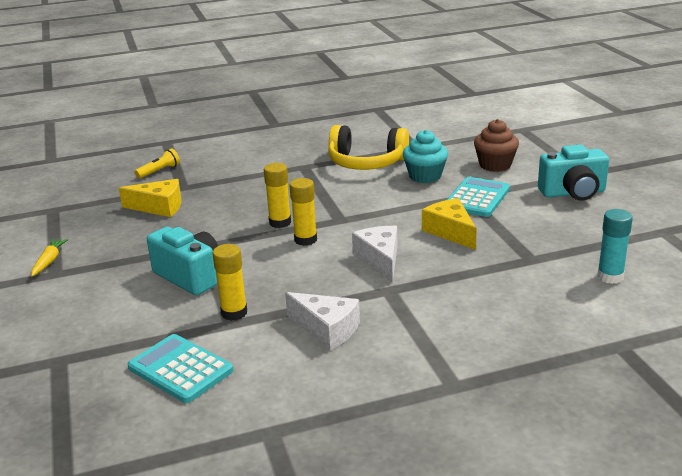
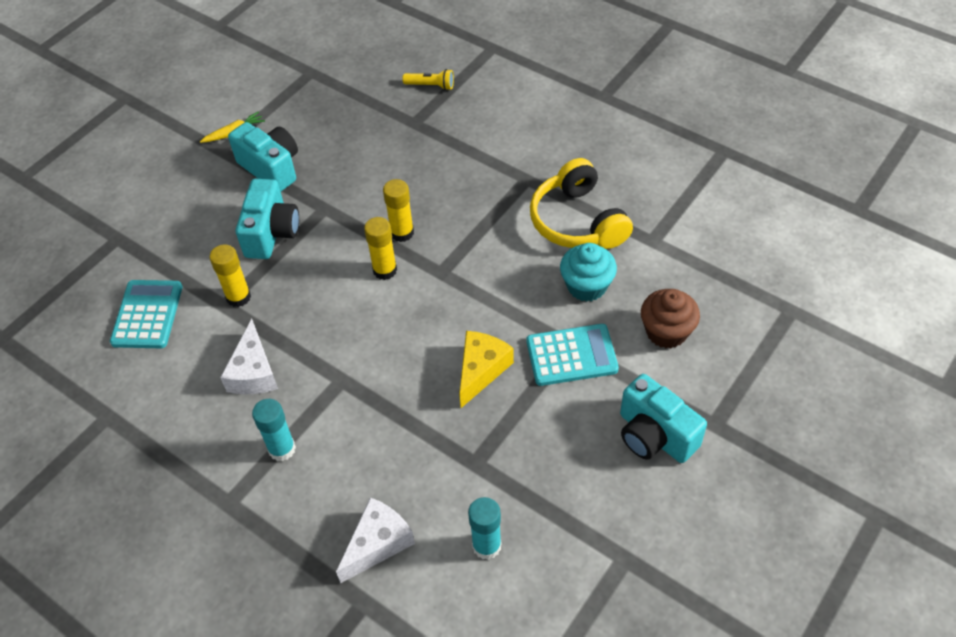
camera: 55 degrees right, 25 degrees up
yellow cheese [119,179,182,217] -> none
white cheese [352,226,397,283] -> white cheese moved to [336,498,415,583]
none -> turquoise camera [228,122,298,191]
none -> turquoise glue stick [252,399,296,461]

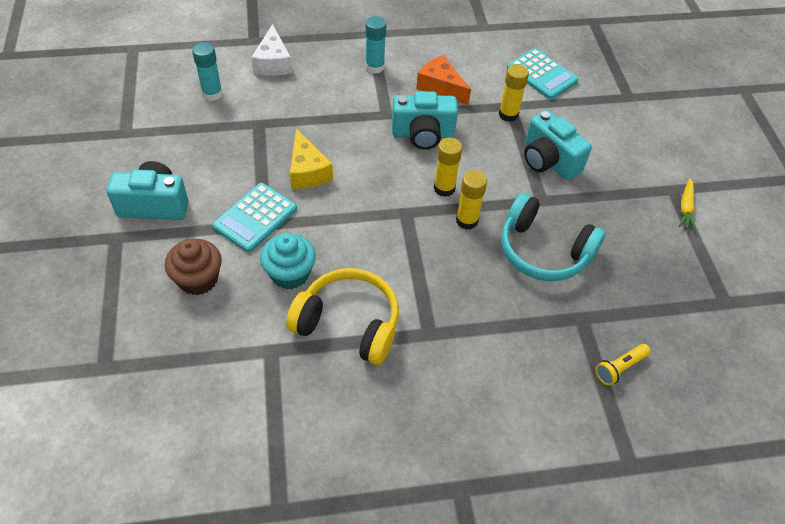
camera: 130 degrees right, 0 degrees up
white cheese [220,319,278,395] -> orange cheese [416,55,471,105]
turquoise camera [228,122,298,191] -> turquoise camera moved to [392,91,458,150]
none -> turquoise headphones [501,193,605,281]

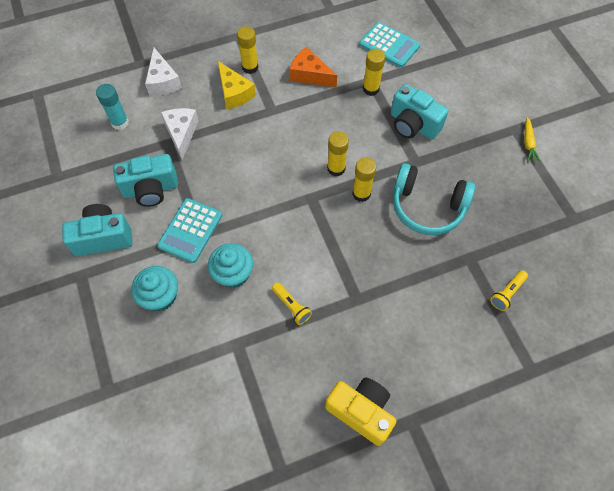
camera: 10 degrees left, 10 degrees up
brown cupcake [165,239,222,295] -> turquoise cupcake [131,266,178,311]
yellow headphones [286,268,399,365] -> yellow flashlight [272,282,312,325]
yellow cheese [290,128,333,189] -> yellow cheese moved to [218,61,256,109]
turquoise glue stick [365,16,387,74] -> yellow glue stick [237,26,258,74]
turquoise camera [392,91,458,150] -> turquoise camera moved to [113,154,178,207]
none -> white cheese [161,108,199,160]
none -> yellow camera [325,377,397,446]

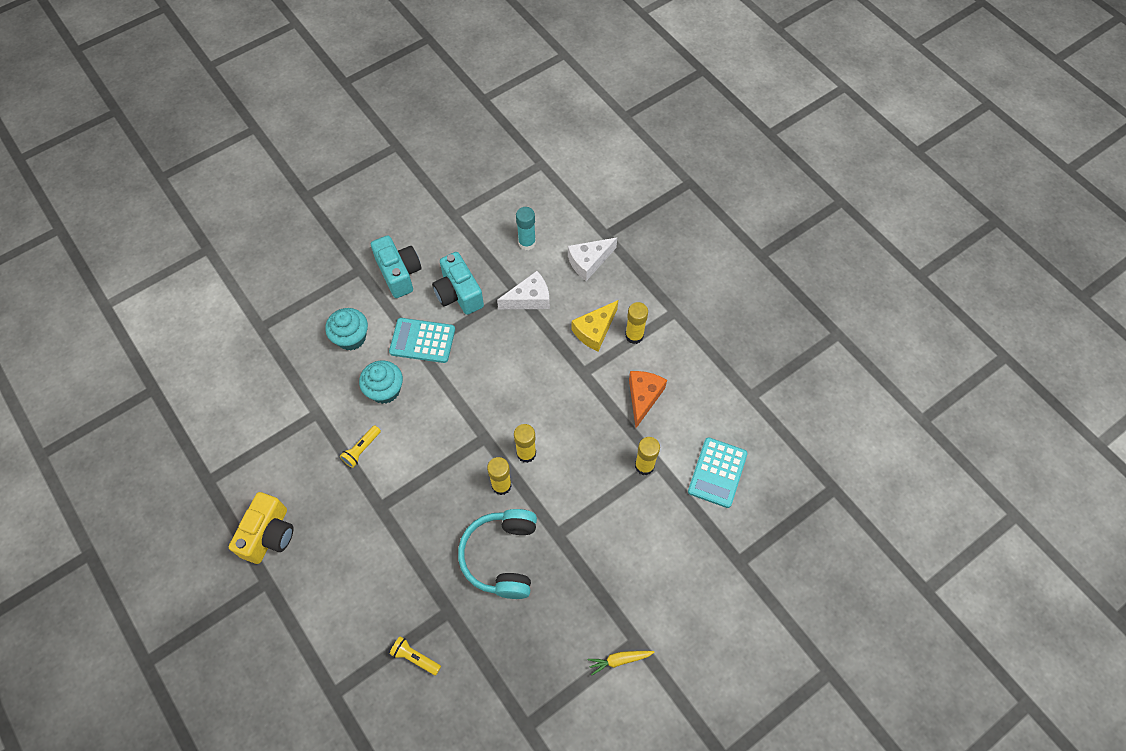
camera: 75 degrees right, 0 degrees up
turquoise camera [391,84,448,140] -> none

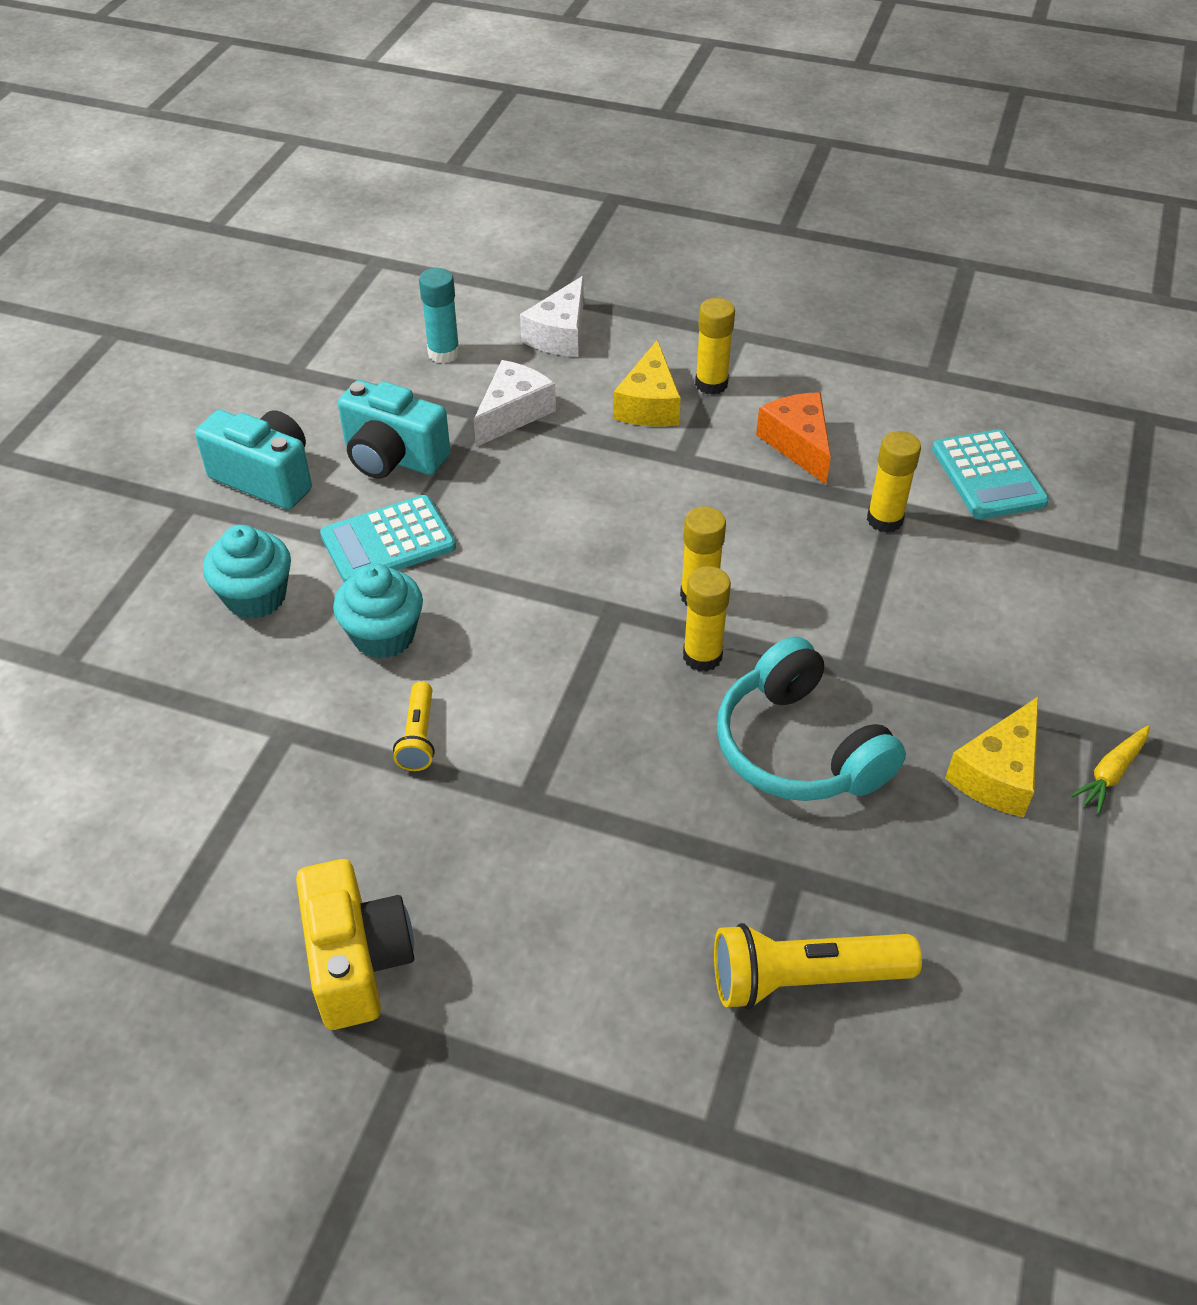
camera: 35 degrees left, 15 degrees down
yellow flashlight [390,636,441,675] -> yellow flashlight [714,923,922,1010], size x1.77
none -> yellow cheese [945,697,1038,817]

